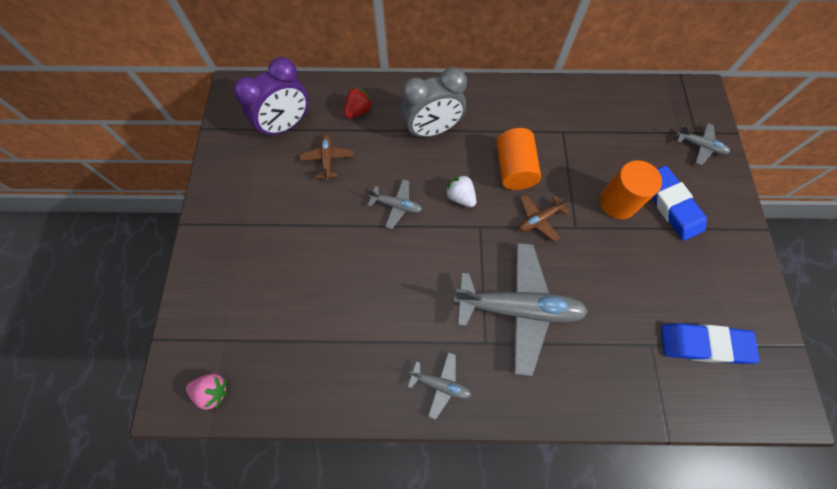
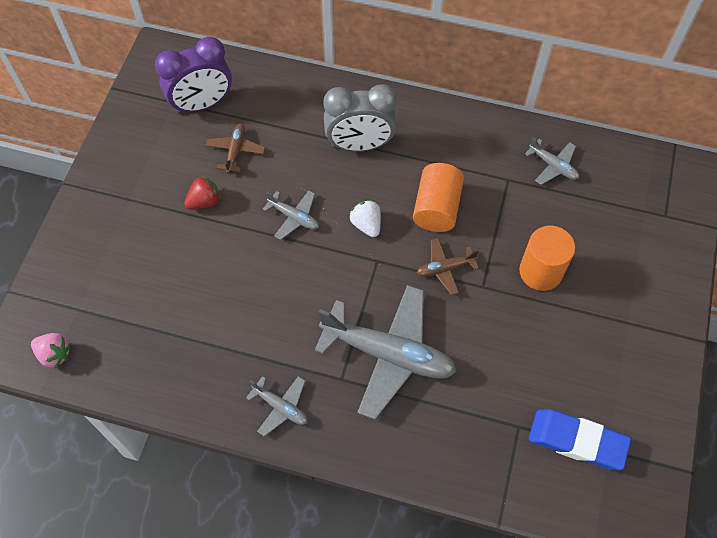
camera: 15 degrees right, 5 degrees down
red strawberry [344,87,373,118] -> red strawberry moved to [184,176,221,210]
blue eraser [652,166,707,241] -> none
grey plane [677,123,730,166] -> grey plane moved to [525,137,579,185]

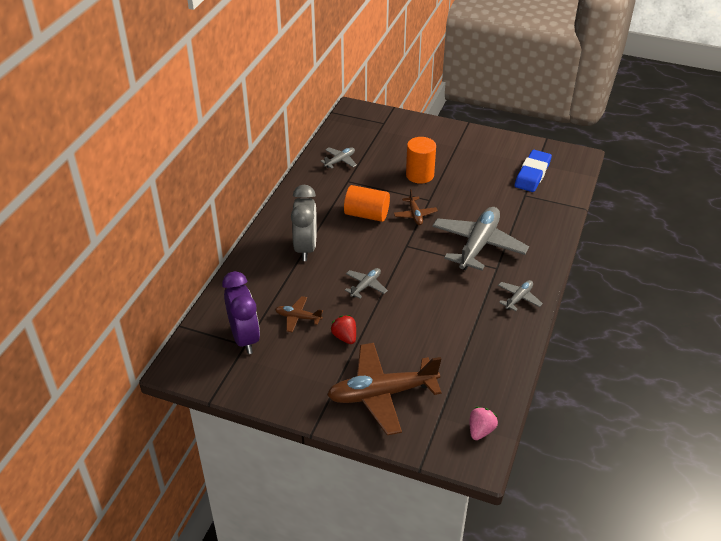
camera: 85 degrees left, 20 degrees down
white strawberry [349,200,381,237] -> none
none -> brown plane [327,343,442,435]

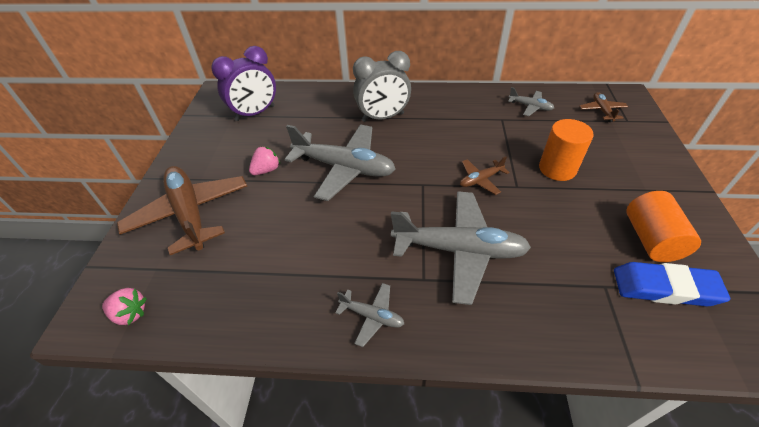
camera: 75 degrees right, 5 degrees up
brown plane [275,296,323,333] -> brown plane moved to [579,92,628,122]
red strawberry [331,315,356,344] -> pink strawberry [249,146,280,175]
orange cylinder [344,185,390,222] -> orange cylinder moved to [626,191,701,262]
grey plane [345,268,388,299] -> grey plane [285,124,396,201], size x2.14

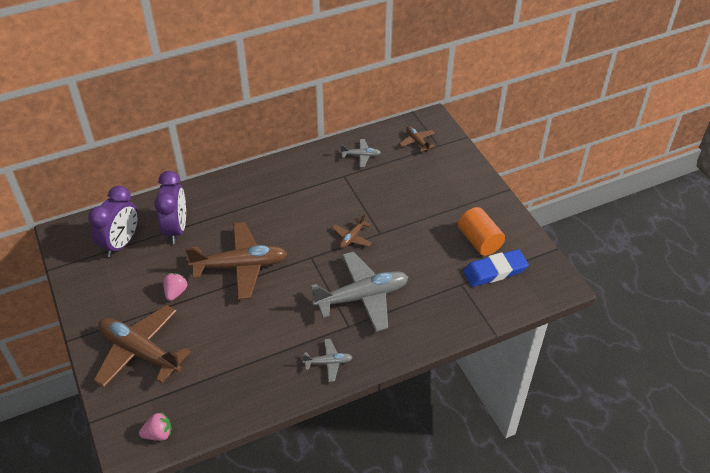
camera: 30 degrees left, 0 degrees up
grey plane [285,124,396,201] -> brown plane [185,222,287,300]
grey clock [353,51,411,122] -> none
orange cylinder [539,119,594,181] -> none
none -> purple clock [154,171,186,244]

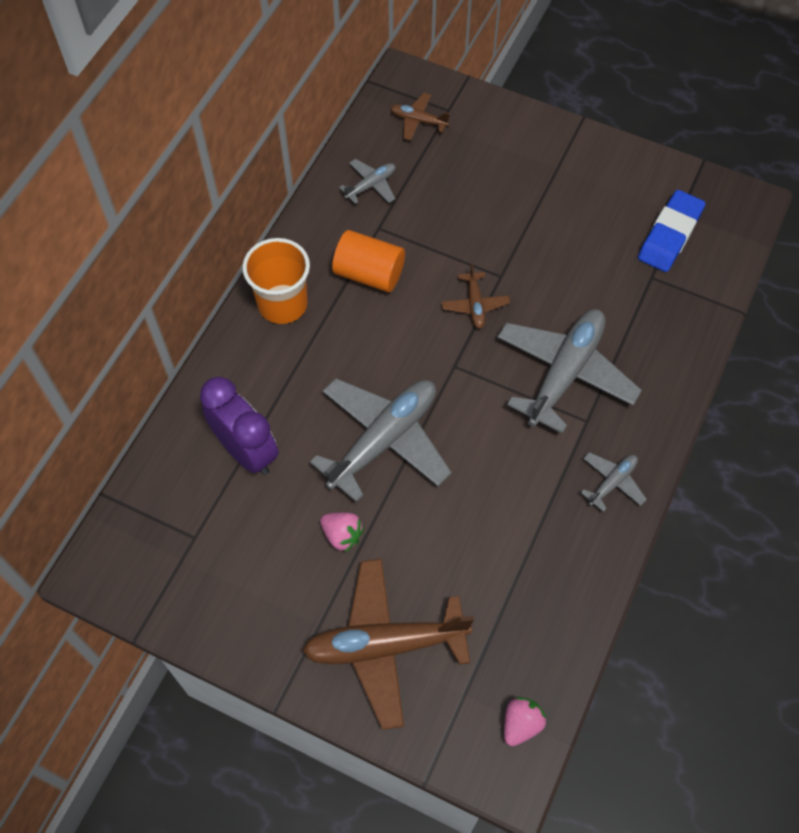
camera: 40 degrees left, 15 degrees up
purple clock [88,186,138,257] -> none
pink strawberry [163,273,188,301] -> pink strawberry turned 150 degrees clockwise [320,512,364,552]
brown plane [185,222,287,300] -> grey plane [310,378,451,502]
orange cylinder [458,207,505,256] -> orange cylinder moved to [332,230,405,292]
none -> orange cup [242,238,310,324]

